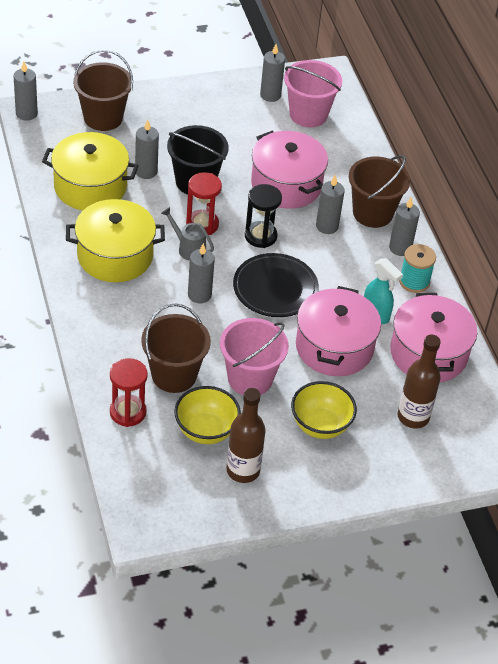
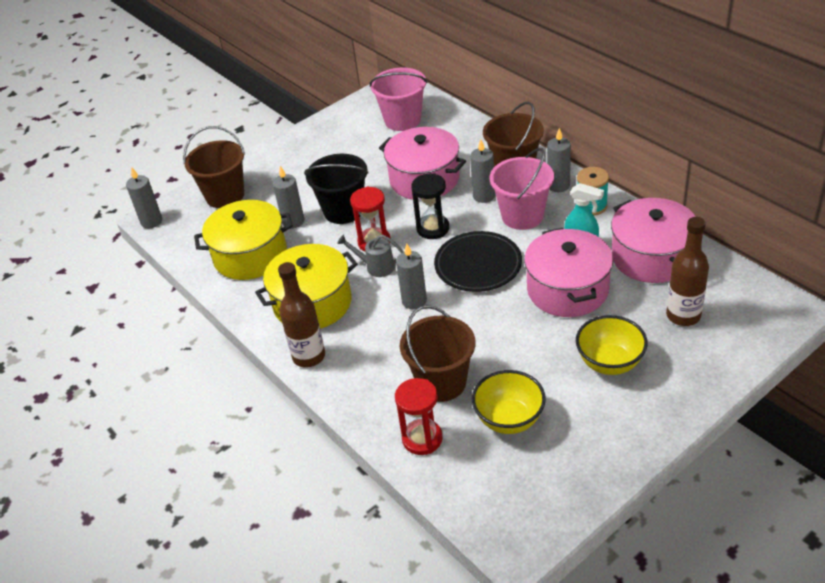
camera: 15 degrees left, 5 degrees down
pink bucket [220,318,289,395] -> pink bucket moved to [489,148,554,230]
brown bottle [226,388,266,483] -> brown bottle moved to [278,262,325,368]
grey candle [260,44,285,102] -> none

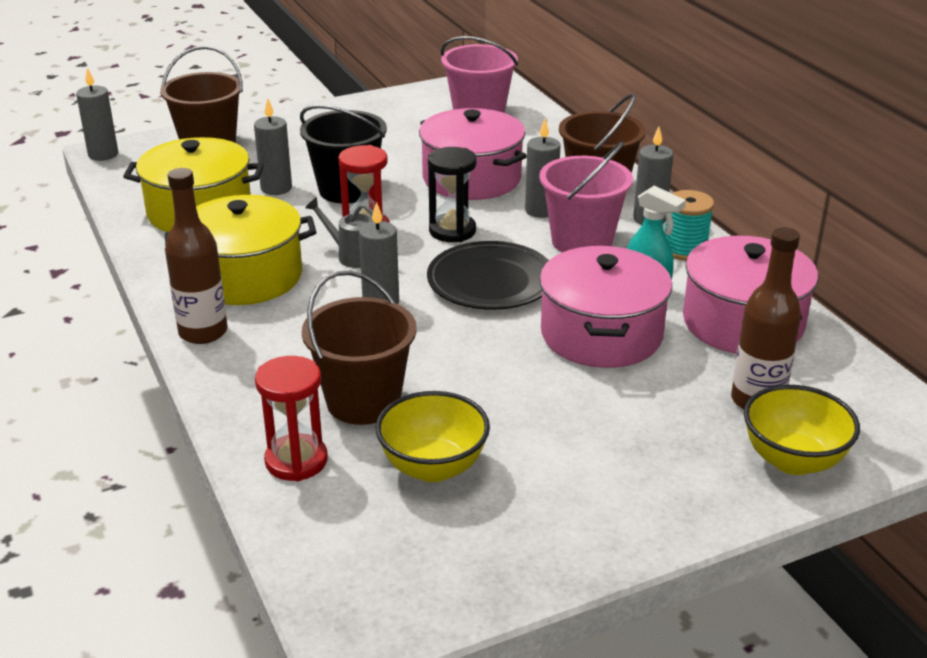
camera: 10 degrees right, 10 degrees down
yellow bowl [576,315,648,375] -> yellow bowl moved to [744,385,860,475]

